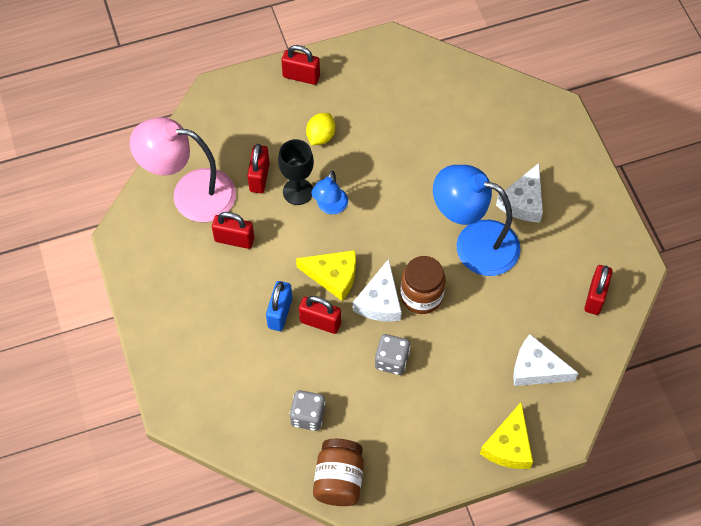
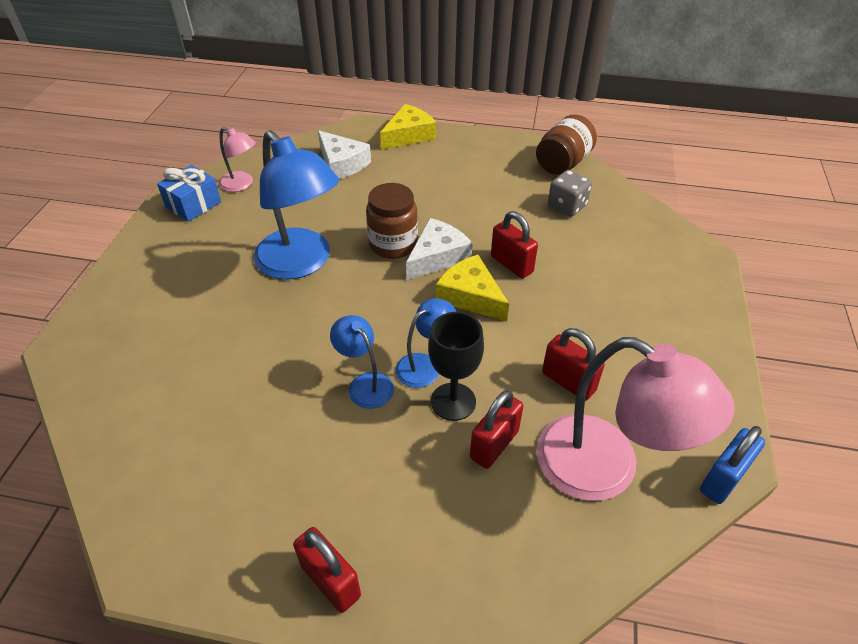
camera: 150 degrees left, 15 degrees down
blue padlock [266,281,292,331] -> blue padlock moved to [700,426,765,504]
yellow lemon [306,113,335,145] -> none
grey dice [375,334,410,375] -> none
white cheese [496,163,543,223] -> none
red padlock [584,265,613,315] -> pink lamp [219,127,256,192]
none -> blue gift [157,165,221,222]
none -> blue lamp [330,315,394,409]

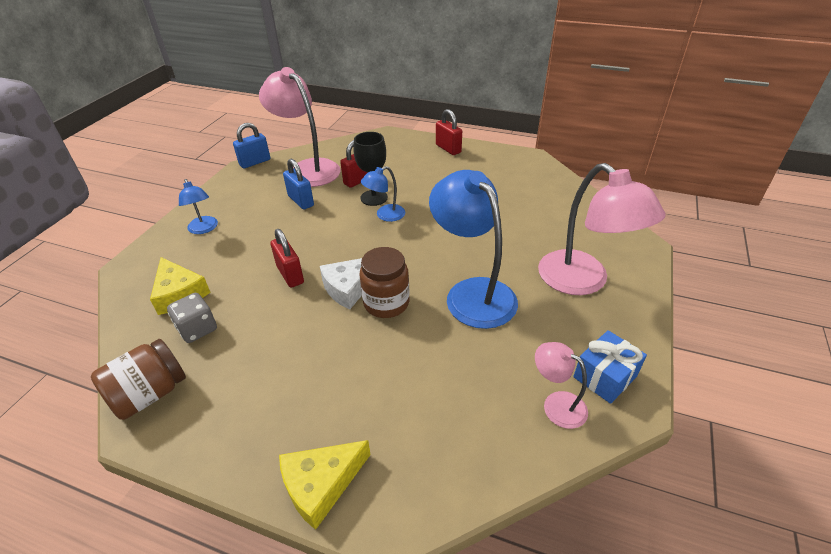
camera: 170 degrees left, 5 degrees down
white cheese [318,130,371,179] -> none
blue lamp [330,315,394,409] -> blue lamp moved to [179,179,218,234]
yellow cheese [436,255,509,321] -> yellow cheese moved to [150,257,211,315]
red padlock [542,328,605,401] -> blue padlock [283,159,314,210]
none -> pink lamp [538,163,666,295]

